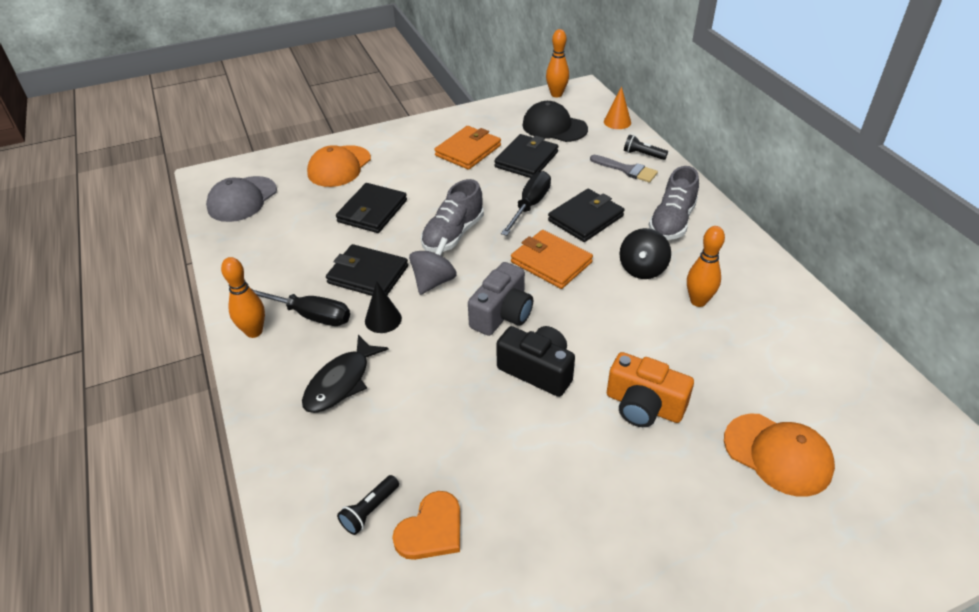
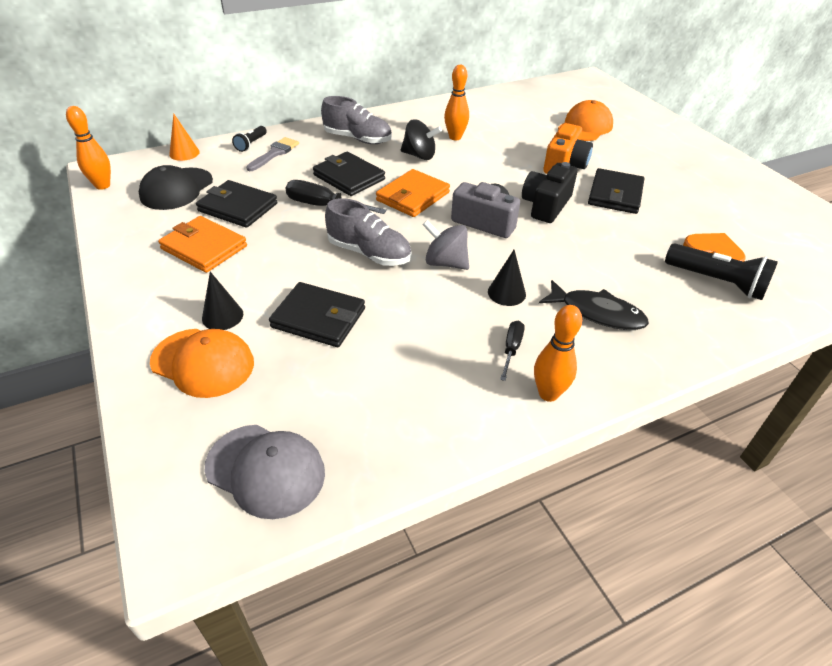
camera: 95 degrees left, 0 degrees up
black screwdriver [252,289,350,326] -> black screwdriver [500,320,525,381], size x0.58
black wallet [326,244,408,296] -> black wallet moved to [588,168,644,214]
black flashlight [337,475,399,535] -> black flashlight [665,243,778,300], size x1.79
none -> black cone [202,272,243,330]

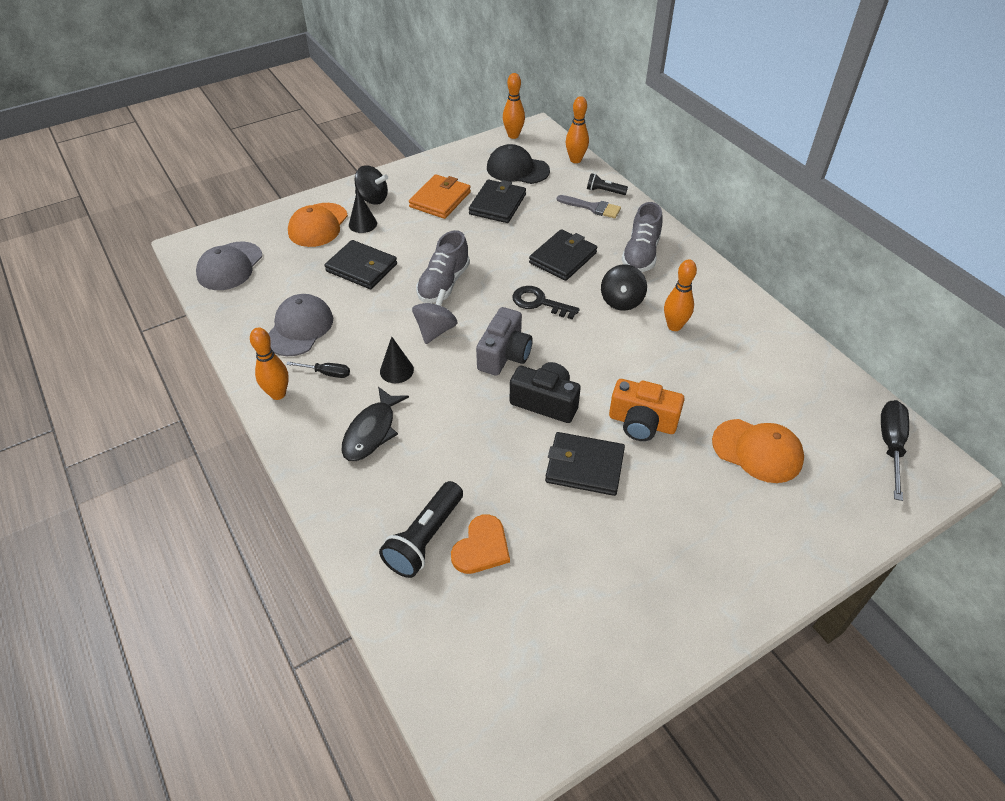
camera: 85 degrees right, 5 degrees up
orange cone [169,113,200,161] -> orange bowling pin [566,96,589,163]
black wallet [269,282,365,347] -> black wallet turned 75 degrees counterclockwise [324,240,397,289]
black screwdriver [285,180,387,214] -> black screwdriver moved to [881,400,909,501]
orange wallet [376,169,450,217] -> black key [512,286,579,320]
none -> grey cap [268,294,333,356]
none -> black spinning top [355,165,388,205]

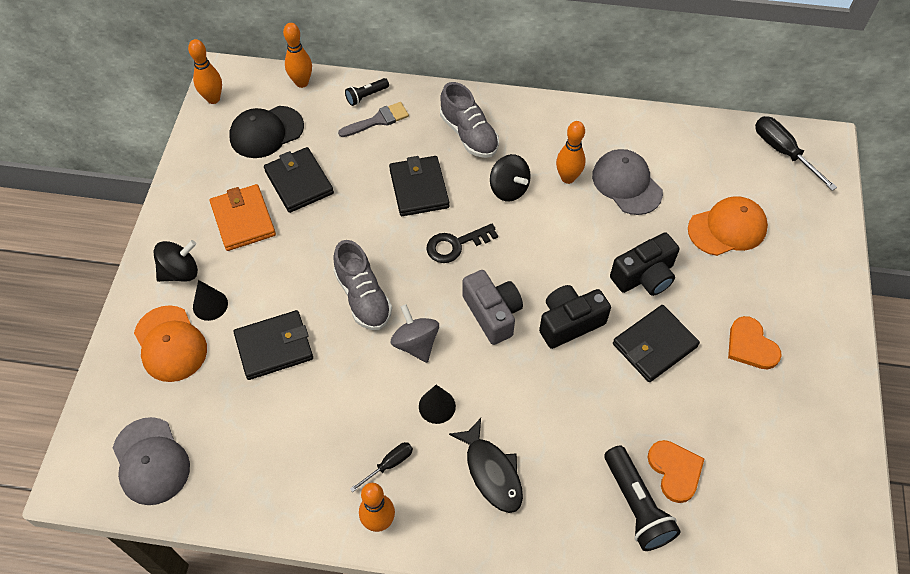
camera: 50 degrees left, 10 degrees up
grey cap [268,294,333,356] -> grey cap moved to [592,149,663,215]
orange camera [609,379,685,441] -> black camera [610,232,679,296]
none -> orange heart [728,316,782,369]

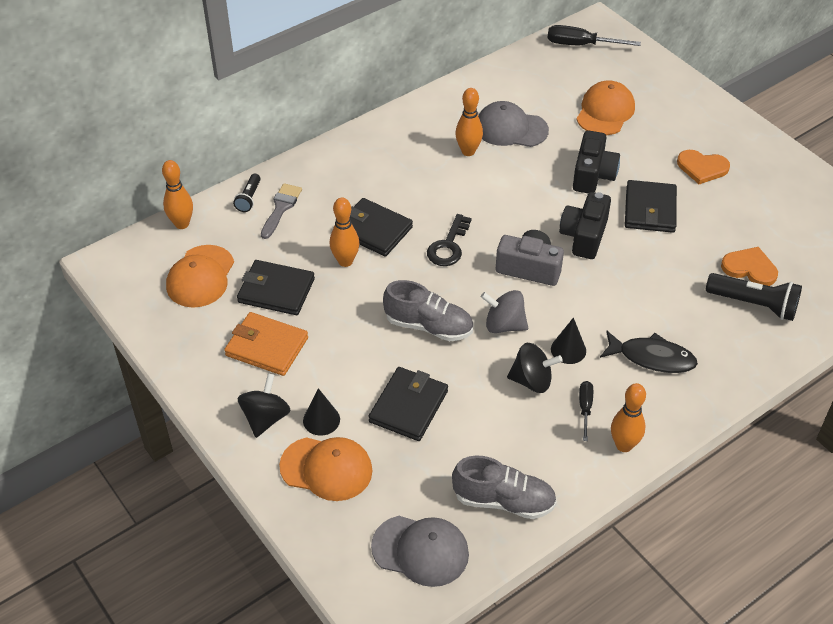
camera: 45 degrees left, 10 degrees down
orange bowling pin [188,39,222,104] -> orange bowling pin moved to [330,198,360,267]
black cap [229,106,304,158] -> orange cap [166,245,234,308]
grey shoe [440,82,499,158] -> grey shoe moved to [452,455,557,519]
black spinning top [490,154,531,202] -> black spinning top moved to [507,343,563,393]

